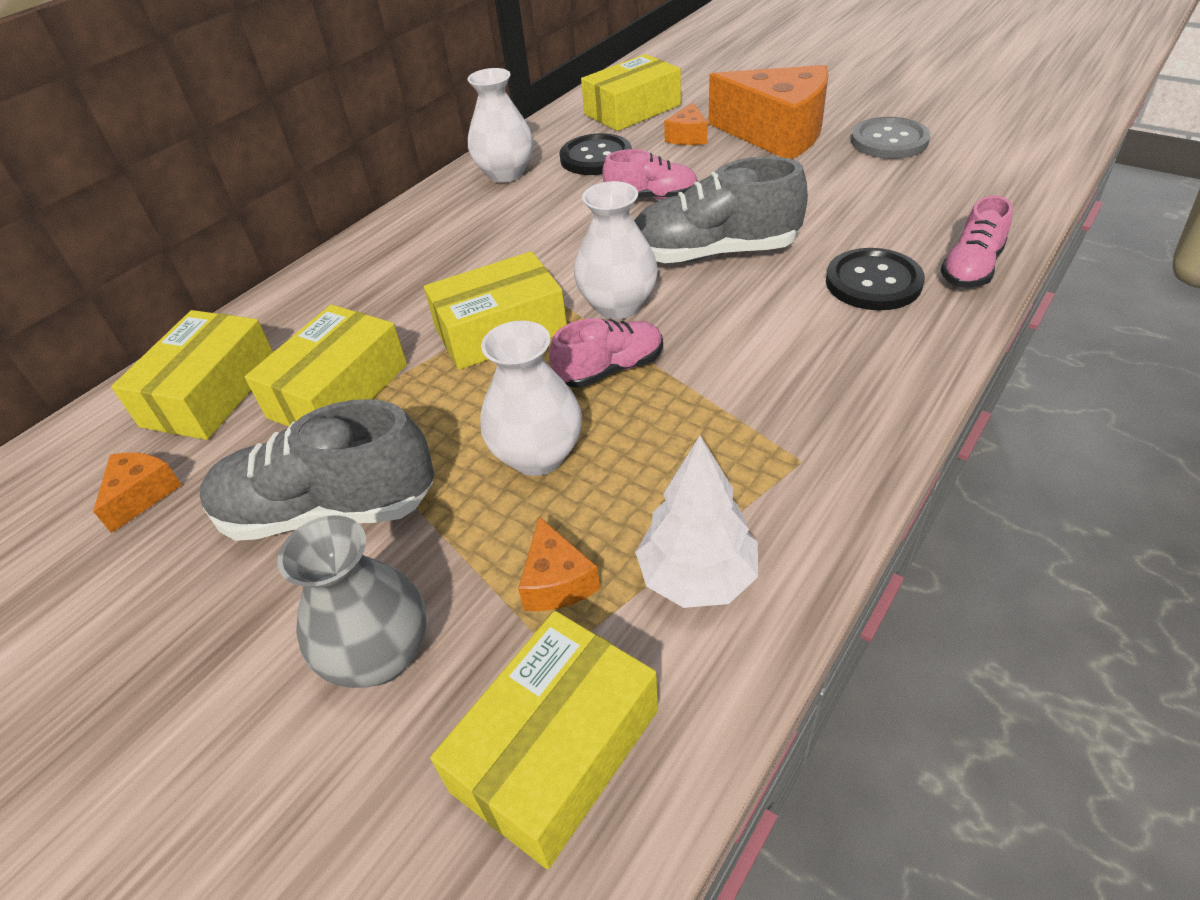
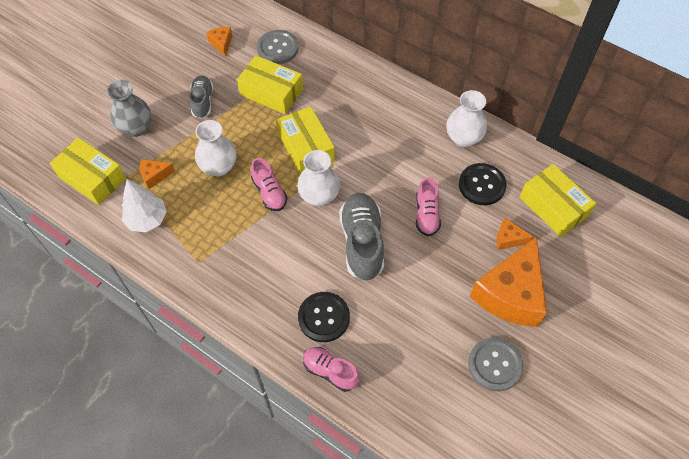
camera: 85 degrees right, 15 degrees up
orange cheese [93,453,182,533] -> orange cheese turned 120 degrees counterclockwise [206,27,232,57]
yellow box [111,310,273,440] -> grey button [257,30,299,64]
grey shoe [200,399,434,541] -> grey shoe [189,75,213,118], size x0.60

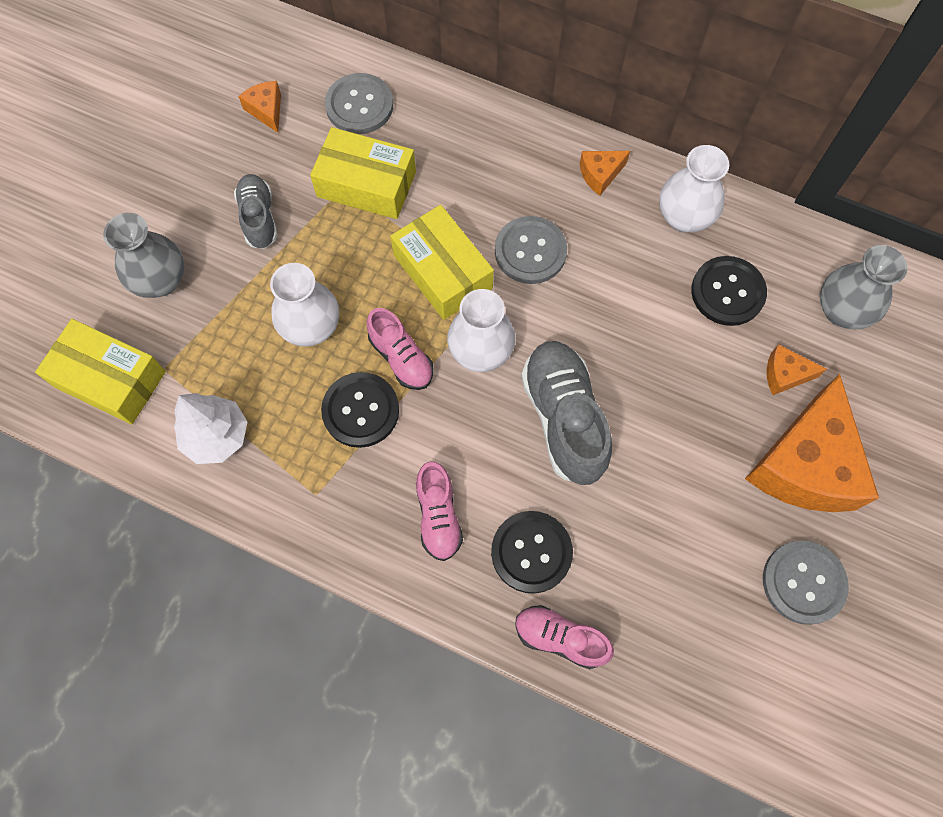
camera: 10 degrees left, 10 degrees up
orange cheese [140,159,175,189] -> orange cheese moved to [580,151,630,196]
pink shoe [416,177,441,236] -> pink shoe moved to [416,462,463,561]
yellow box [520,164,596,237] -> grey vase [820,245,908,329]
none -> black button [321,372,399,448]
none -> grey button [495,216,567,284]

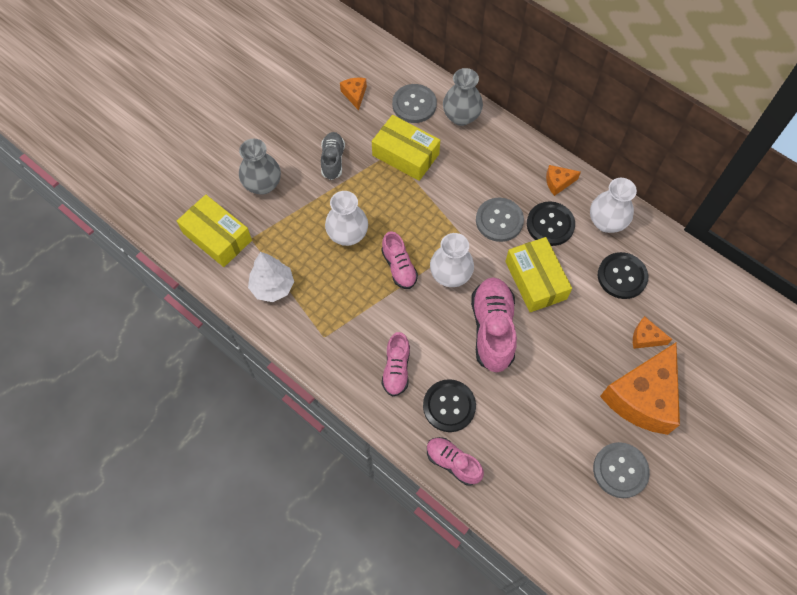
camera: 15 degrees right, 5 degrees down
black button [321,372,399,448] -> black button moved to [527,201,575,246]
yellow box [390,205,494,320] -> yellow box moved to [505,237,572,312]
grey shoe [521,341,612,485] -> pink shoe [471,277,517,372]
grey vase [820,245,908,329] -> grey vase moved to [443,68,483,126]

